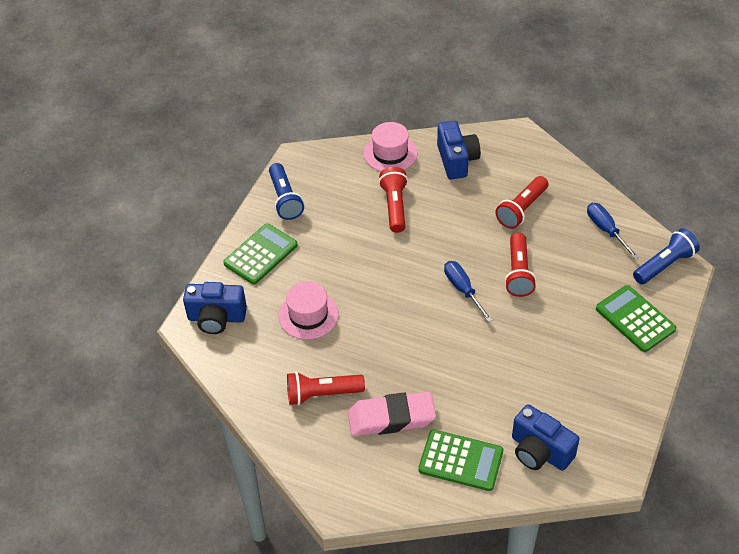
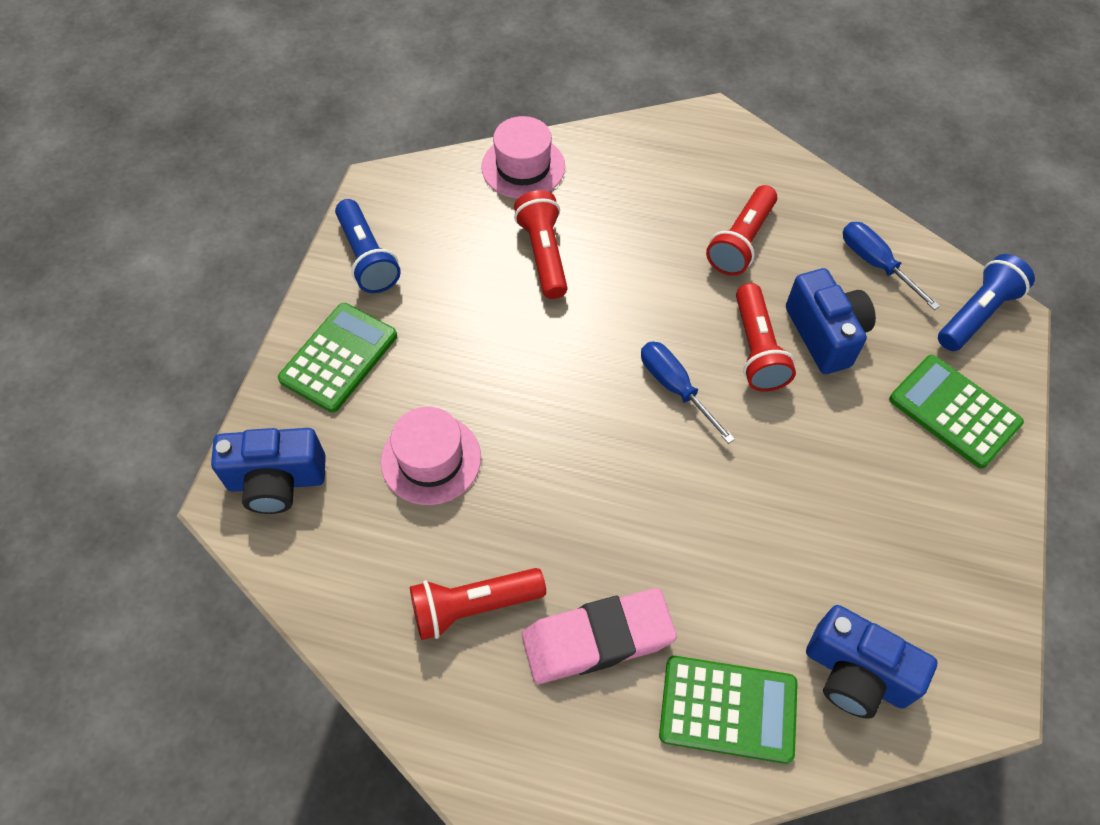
camera: 10 degrees left, 10 degrees up
blue camera [437,121,480,179] -> blue camera moved to [786,268,876,374]

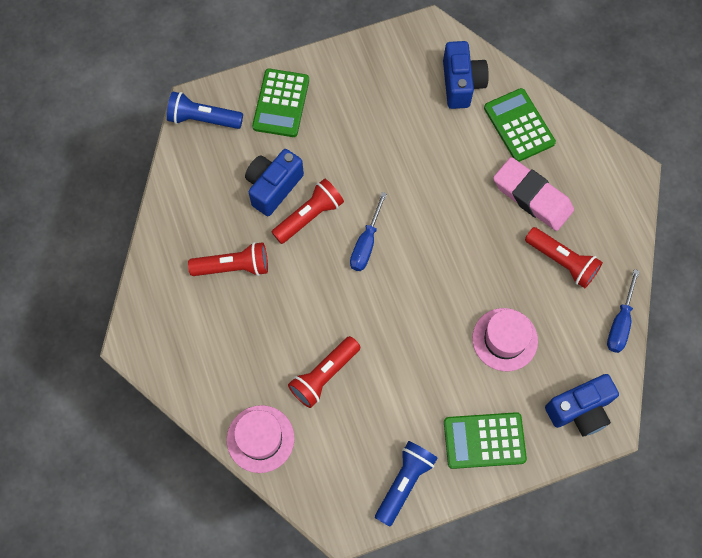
camera: 125 degrees left, 10 degrees up
blue camera [211,428,326,514] -> blue camera turned 105 degrees clockwise [545,374,619,436]
blue screwdriver [843,222,940,310] -> blue screwdriver moved to [607,269,640,353]

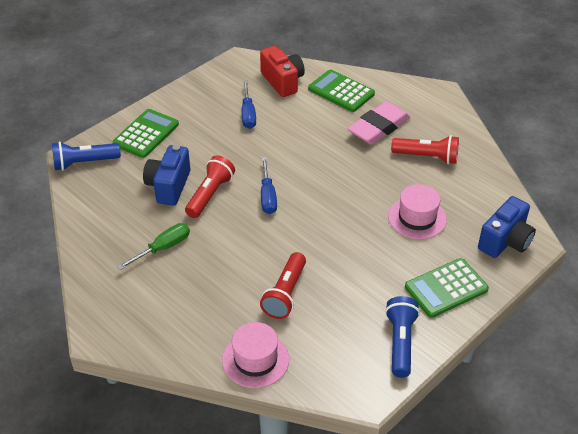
camera: 25 degrees left, 25 degrees down
red flashlight [188,242,268,276] -> green screwdriver [117,223,190,270]
green calculator [252,69,309,137] -> green calculator turned 135 degrees counterclockwise [113,109,179,158]
blue camera [443,41,489,109] -> red camera [260,46,305,97]
pink eraser [493,157,574,231] -> pink eraser turned 60 degrees counterclockwise [347,101,410,145]
blue screwdriver [607,269,640,353] -> blue screwdriver moved to [242,81,256,129]

